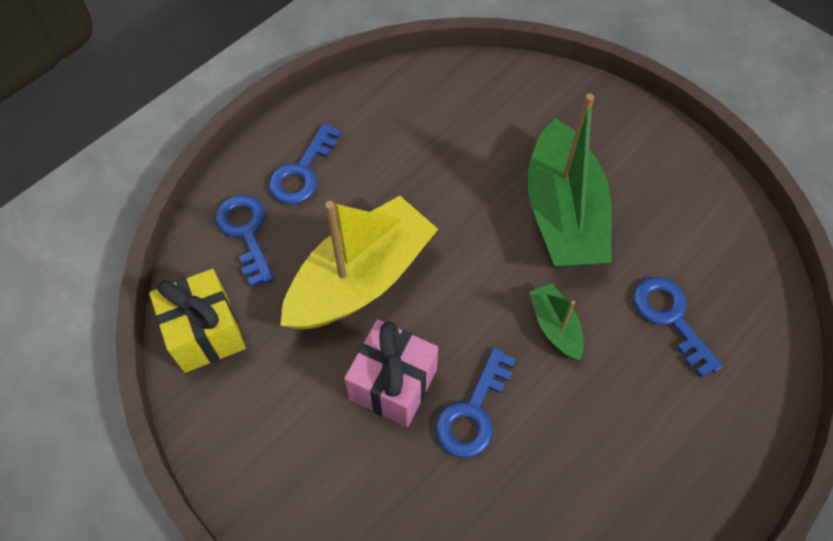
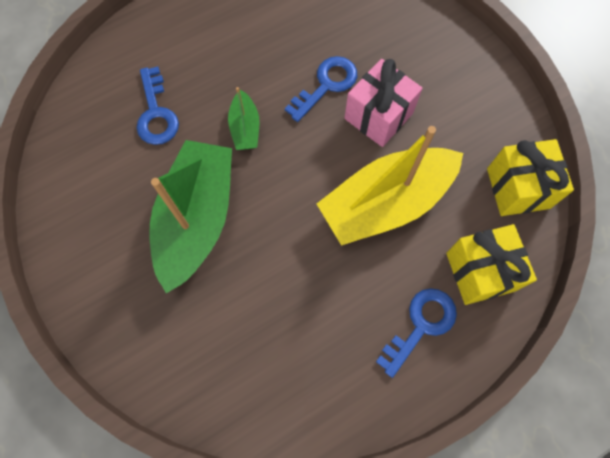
camera: 165 degrees left, 10 degrees up
blue key [215,195,274,287] -> yellow gift [446,224,537,305]

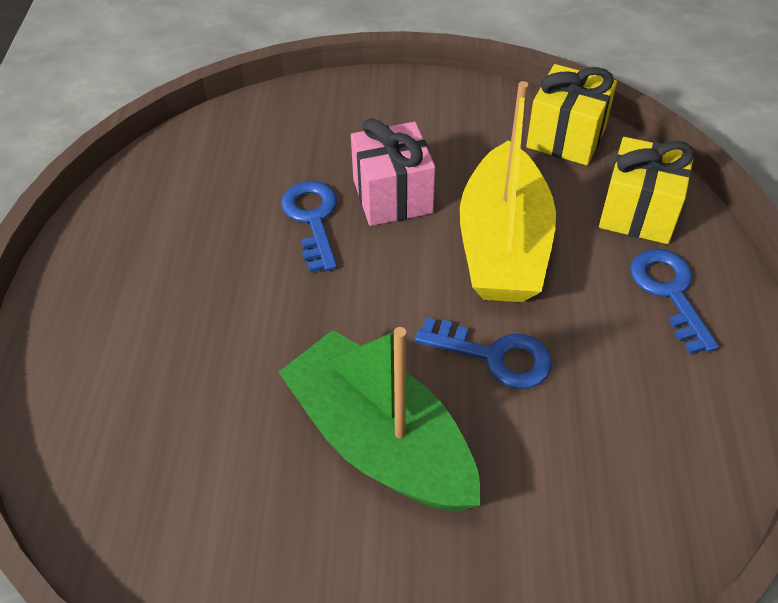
camera: 55 degrees left, 20 degrees down
blue key [137,67,179,145] -> blue key moved to [415,318,552,389]
green boat [228,87,260,150] -> none

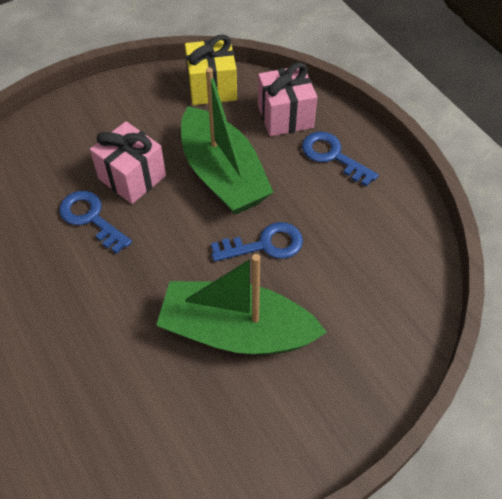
camera: 35 degrees left, 5 degrees up
yellow boat [460,81,556,302] -> green boat [181,67,274,215]
yellow gift [599,137,695,244] -> pink gift [258,62,317,137]

